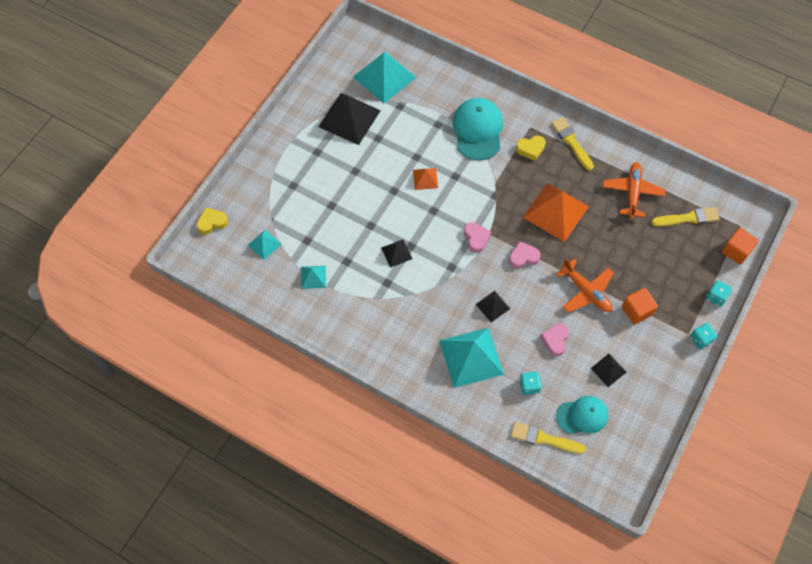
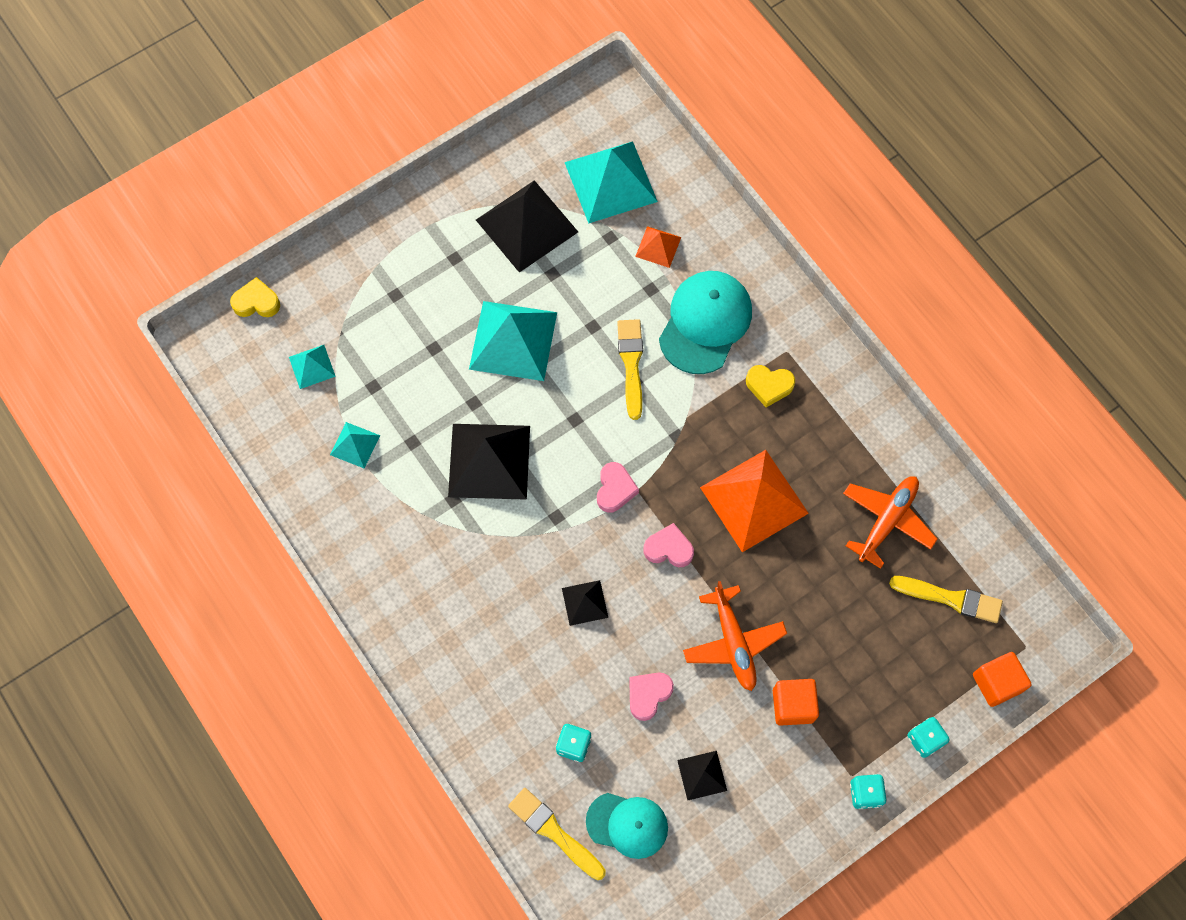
camera: 25 degrees right, 5 degrees up
black pyramid [381,239,412,268] -> black pyramid [448,424,530,500], size x2.04
orange pyramid [413,168,438,190] -> orange pyramid moved to [635,226,681,268]
turquoise pyramid [439,328,504,388] -> turquoise pyramid moved to [469,301,557,381]
yellow brush [551,117,594,171] -> yellow brush moved to [617,319,643,420]

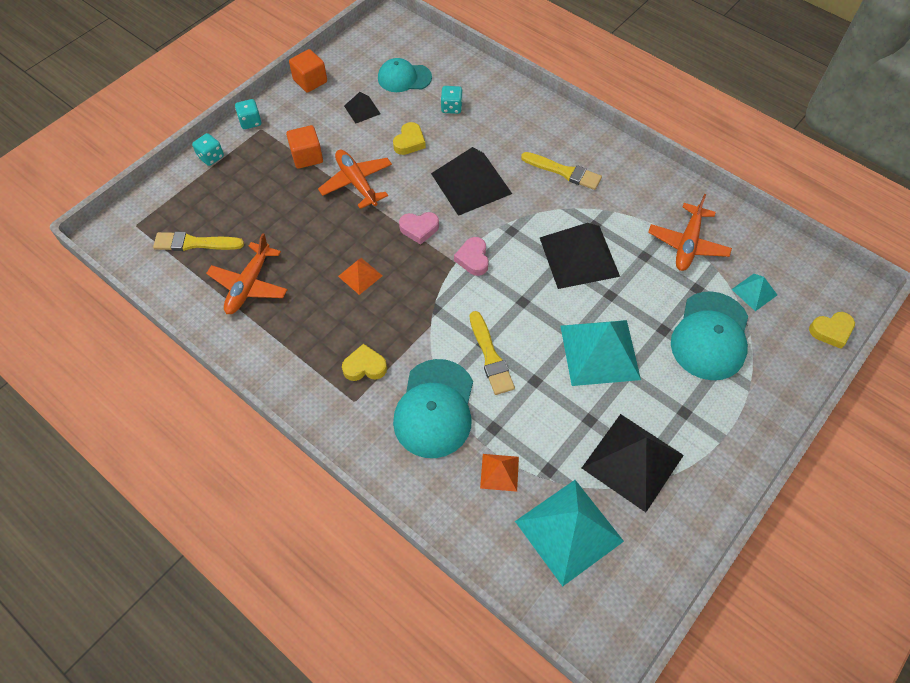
camera: 165 degrees right, 10 degrees down
turquoise pyramid [330,422,380,468] -> orange plane [648,194,732,271]
yellow brush [508,788,606,880] -> yellow brush moved to [521,152,602,190]
black pyramid [562,580,608,626] -> black pyramid [431,147,512,216], size x2.04
pink heart [629,672,674,721] -> yellow heart [393,122,426,155]
orange pyramid [700,450,809,552] -> orange pyramid [338,258,382,295], size x0.49
orange cube [973,652,1032,707] -> orange cube moved to [289,49,327,93]
none -> turquoise cap [671,291,748,380]

